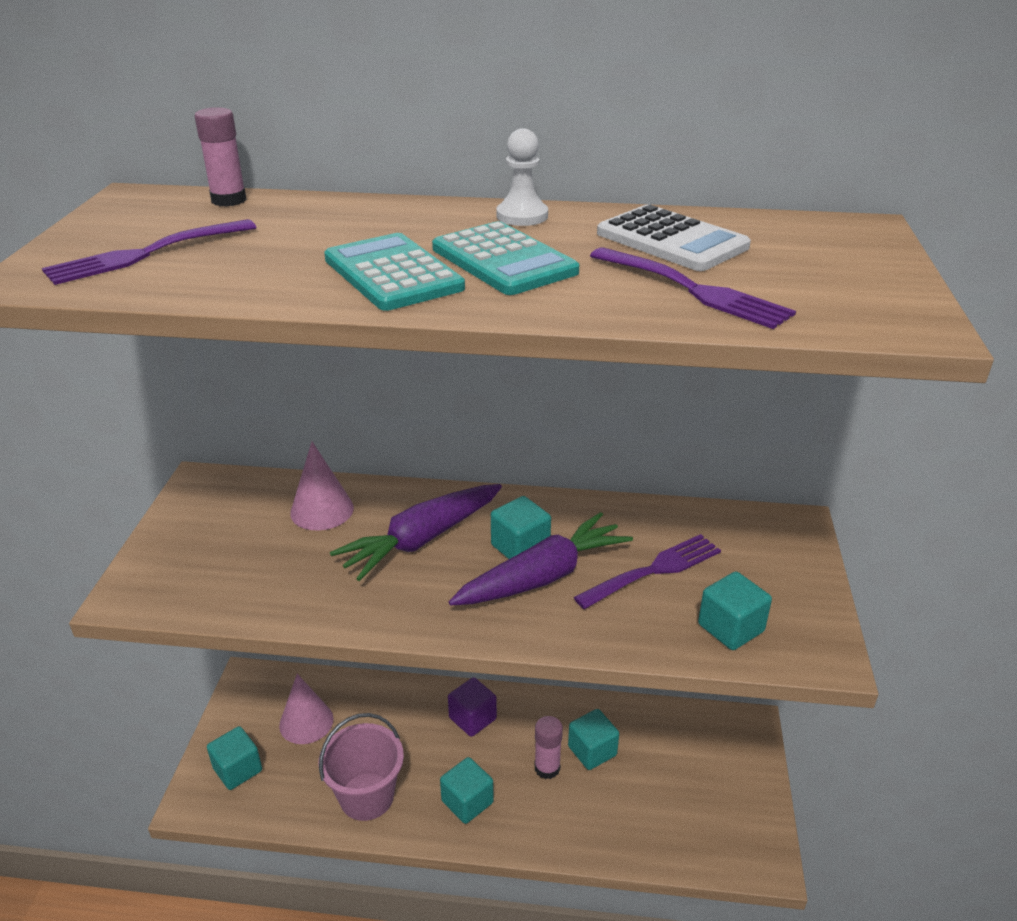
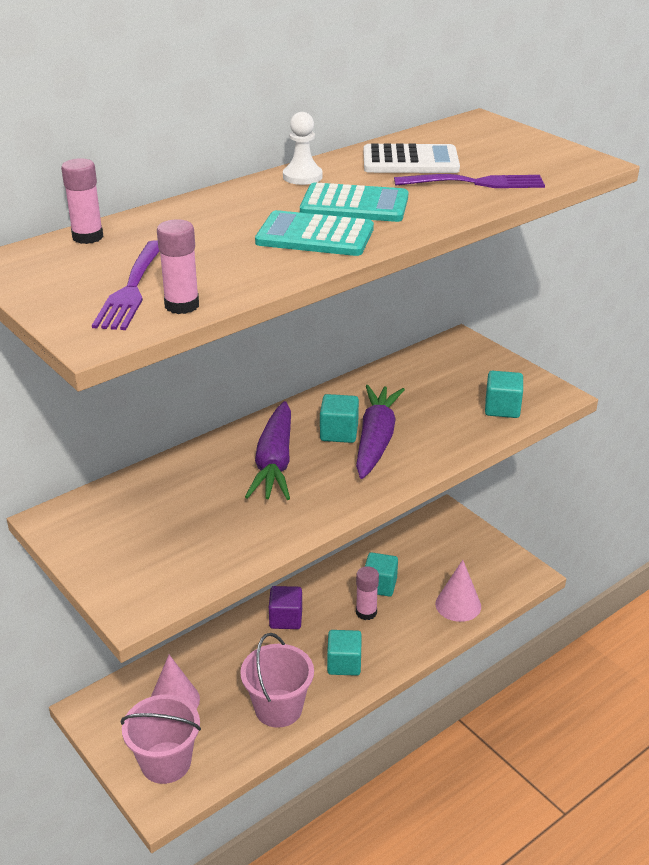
camera: 45 degrees left, 0 degrees up
turquoise cube [207,726,262,790] -> pink bucket [121,695,201,784]
pink cone [290,442,354,531] -> pink cone moved to [435,560,481,622]
purple fork [574,534,721,609] -> none
none -> pink glue stick [157,219,199,314]

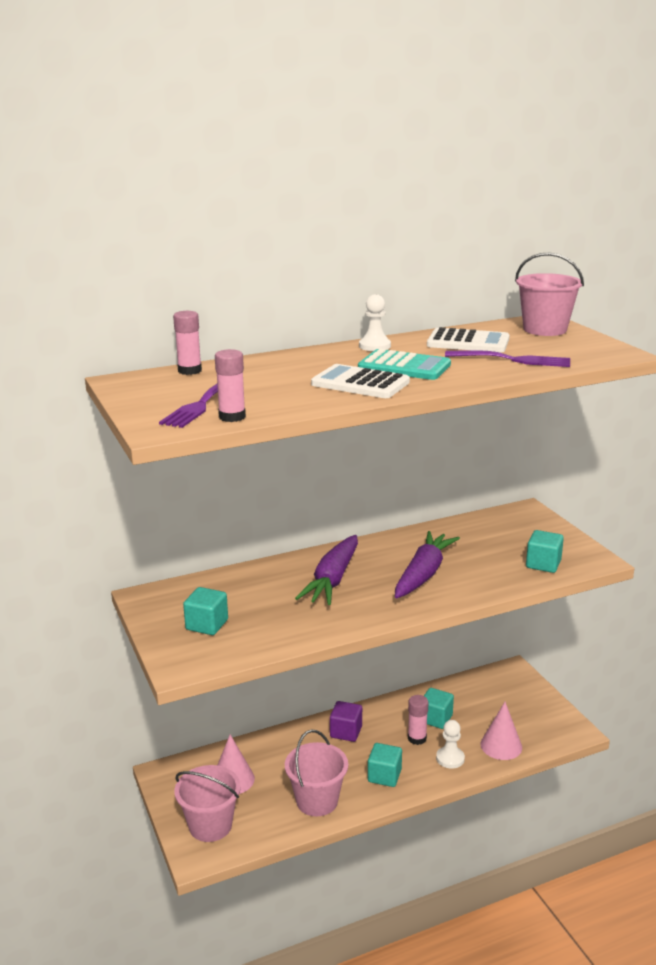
camera: 15 degrees right, 10 degrees down
turquoise calculator [255,210,374,256] -> white calculator [311,364,410,398]
turquoise cube [320,394,359,443] -> turquoise cube moved to [183,587,228,635]
none -> white pawn [436,720,465,769]
none -> pink bucket [515,253,584,336]

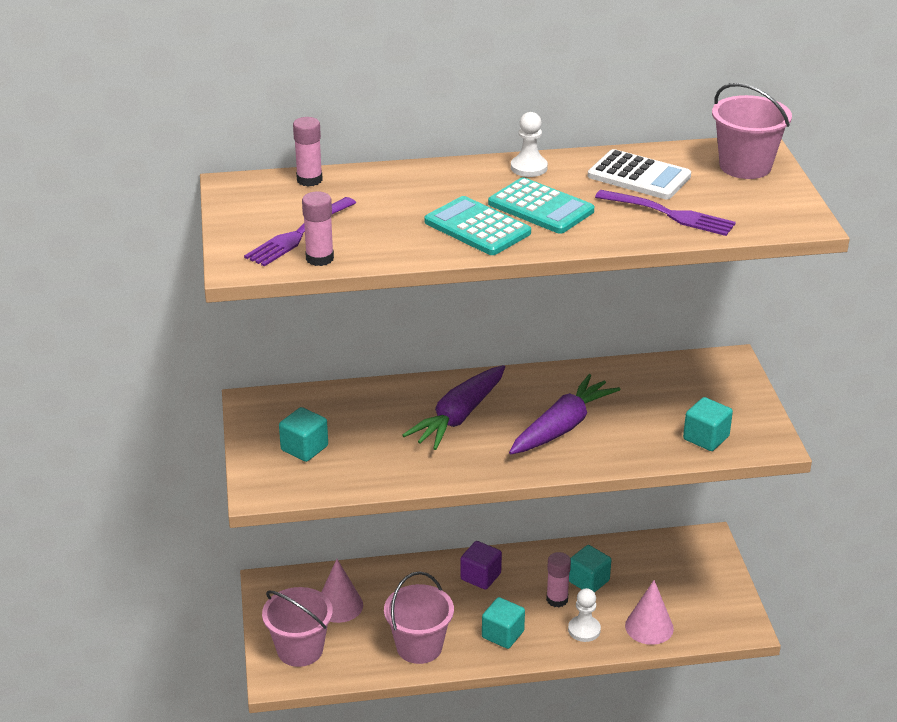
camera: 15 degrees right, 10 degrees up
white calculator [311,364,410,398] -> turquoise calculator [424,196,531,255]

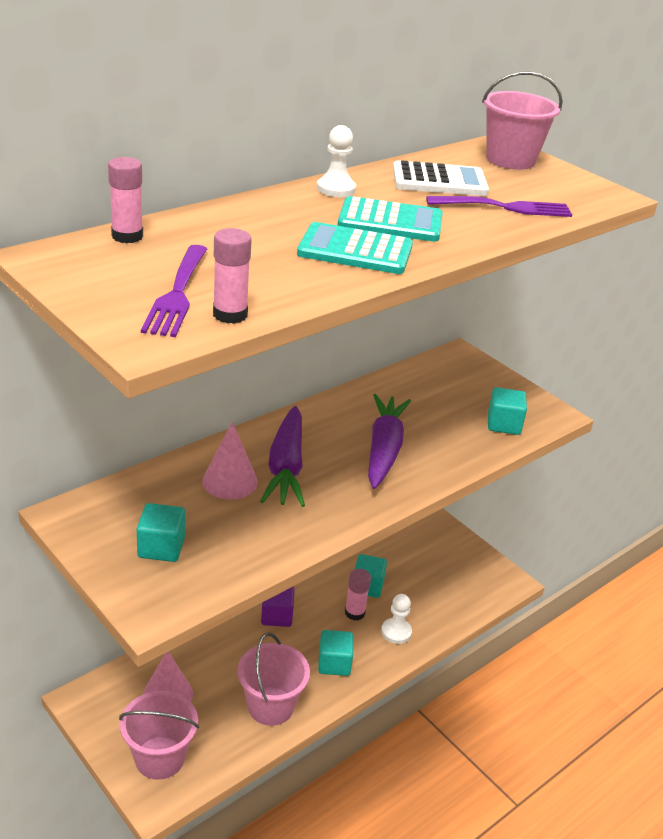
camera: 35 degrees left, 0 degrees up
pink cone [625,580,674,645] -> pink cone moved to [202,422,258,500]

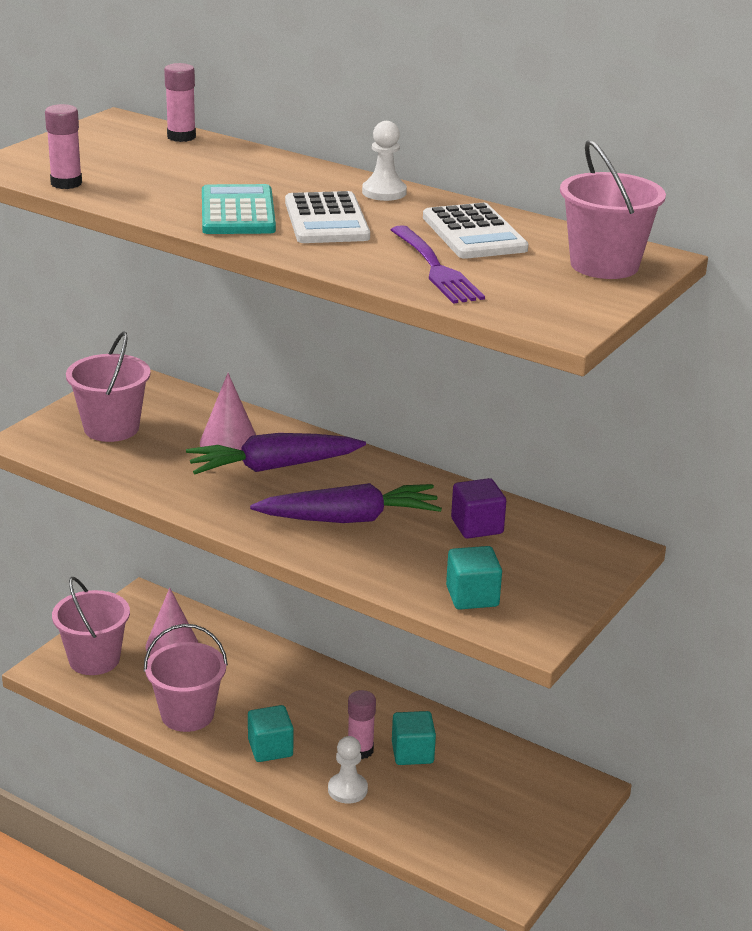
camera: 75 degrees right, 5 degrees down
turquoise cube [137,503,185,562] -> pink bucket [66,331,151,442]
purple fork [141,245,207,337] -> none
purple cube [261,586,295,627] -> purple cube moved to [451,478,506,539]
turquoise calculator [337,196,443,242] -> white calculator [285,191,370,243]

